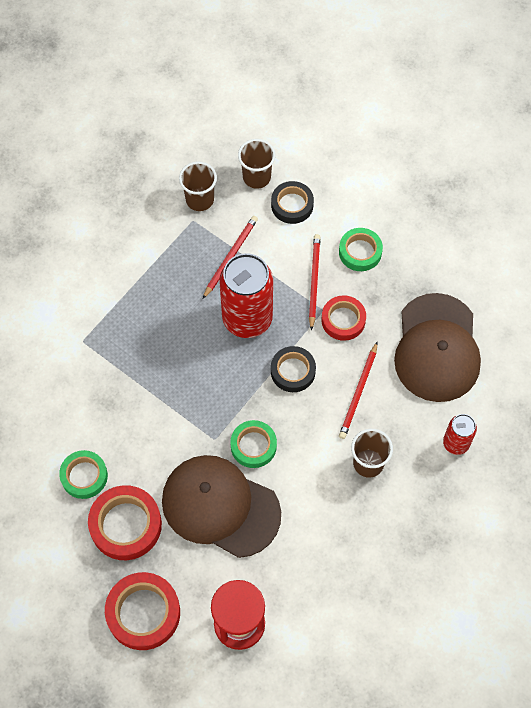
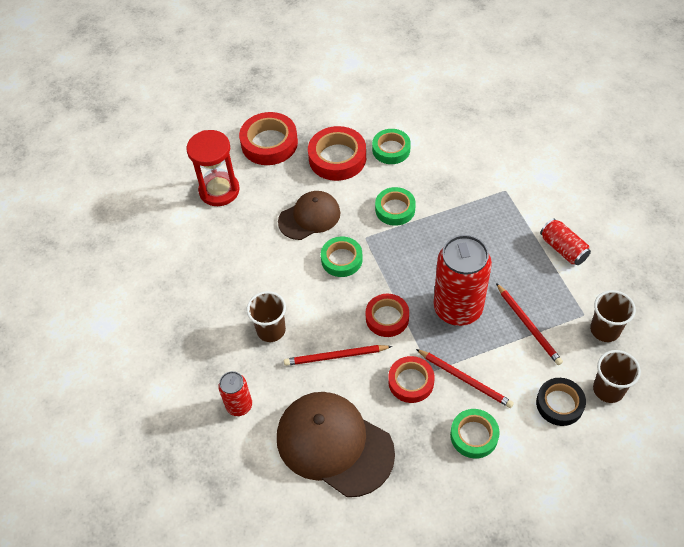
camera: 125 degrees right, 10 degrees down
brown cap [162,455,281,558] -> brown cap [278,191,340,240], size x0.62
black tape [271,346,316,392] -> red tape [365,294,409,337]
red pencil [339,342,377,439] -> red pencil turned 60 degrees counterclockwise [284,345,392,366]
none -> green tape [375,187,416,226]
none -> red can [540,219,591,265]

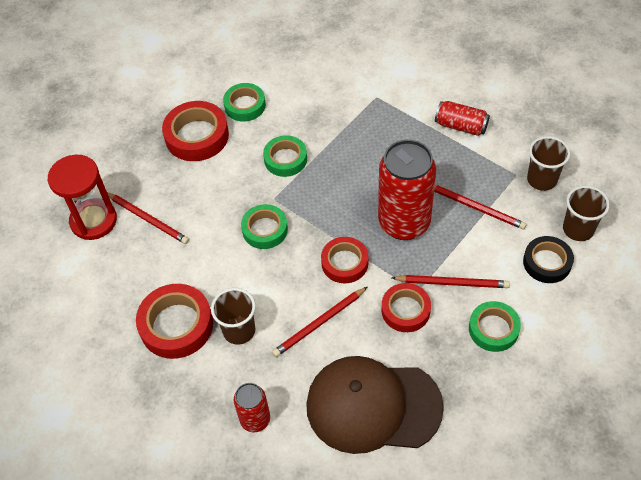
camera: 30 degrees left, 0 degrees up
red tape [239,112,298,165] -> red tape moved to [136,284,213,359]
brown cap [278,191,340,240] -> none
none -> red pencil [107,192,189,244]

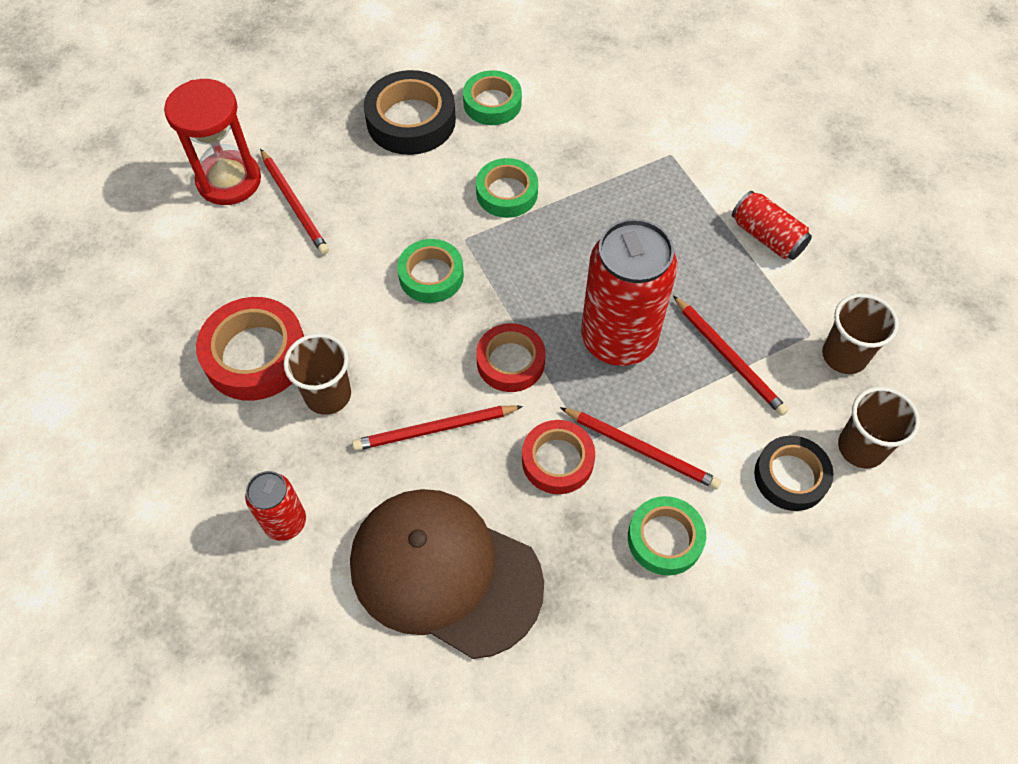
camera: 20 degrees right, 5 degrees up
red tape [162,101,229,161] -> black tape [364,70,456,155]

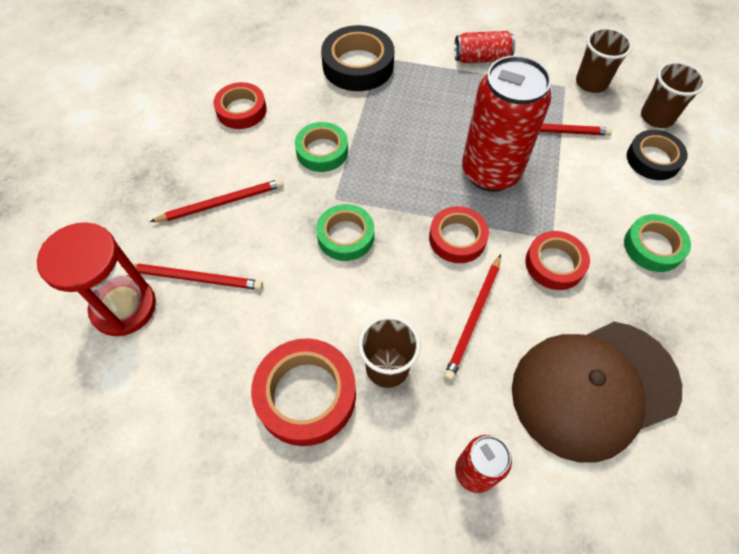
camera: 50 degrees left, 0 degrees up
black tape [364,70,456,155] -> black tape moved to [321,25,394,91]
green tape [463,70,522,125] -> red tape [213,82,267,129]
red pencil [560,407,721,490] -> red pencil moved to [150,179,283,222]

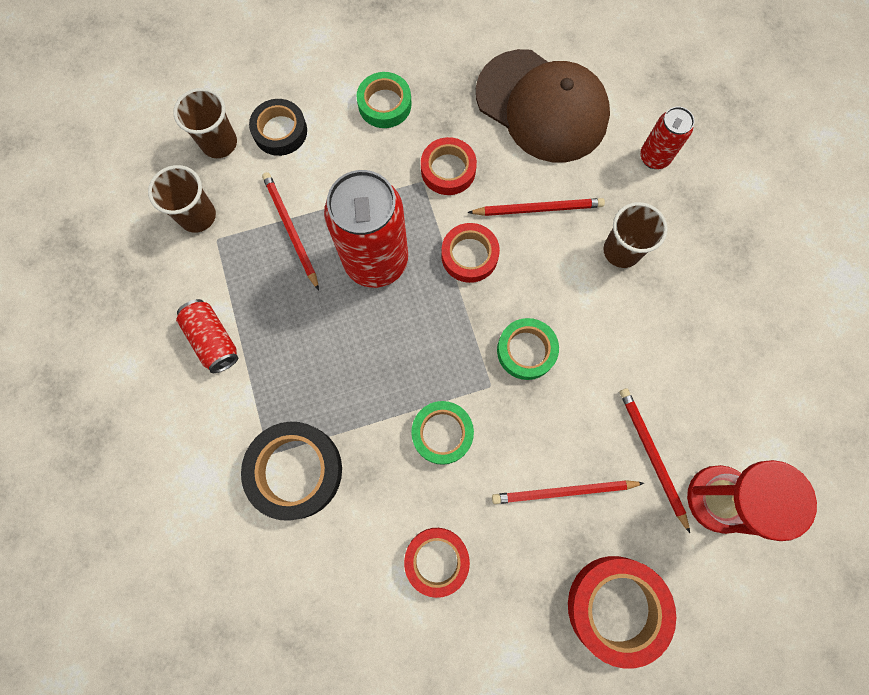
camera: 120 degrees left, 15 degrees up
red pencil [150,179,283,222] -> red pencil turned 45 degrees counterclockwise [492,480,644,504]
red tape [251,338,356,446] -> red tape moved to [568,556,676,669]

